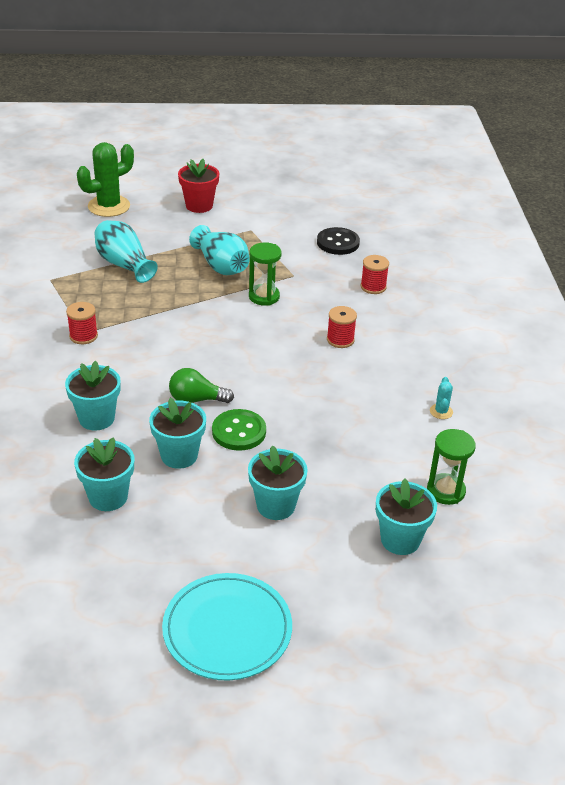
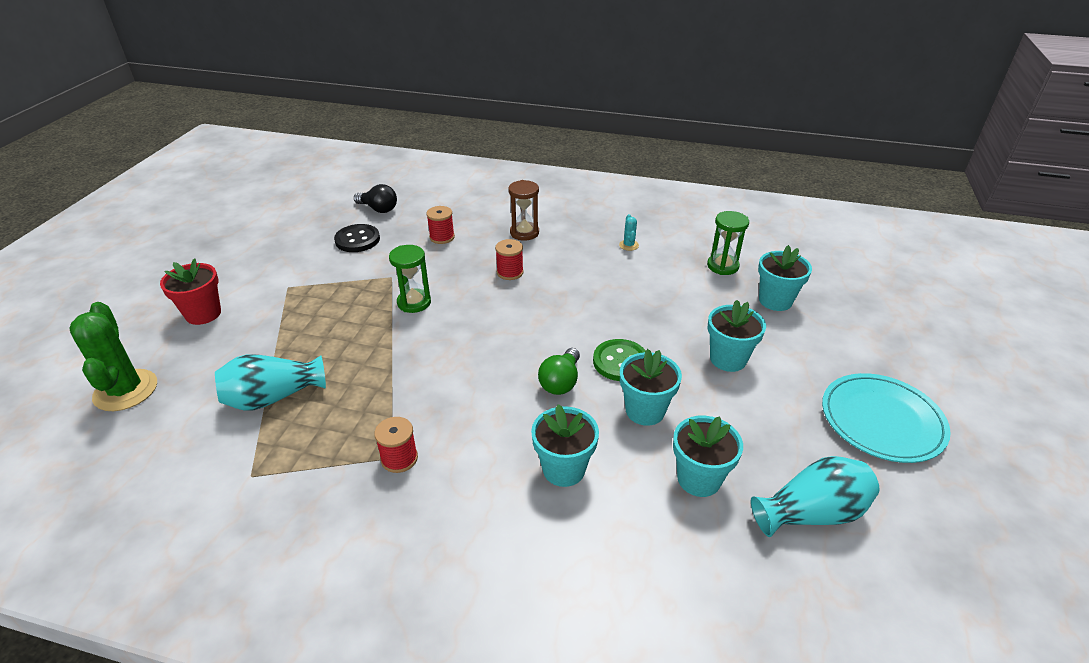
camera: 70 degrees left, 0 degrees up
turquoise vase [189,225,250,275] -> turquoise vase moved to [751,456,880,537]
turquoise cactus [430,377,453,419] -> turquoise cactus turned 60 degrees clockwise [619,214,639,251]
none -> black light bulb [354,184,397,213]
none -> brown hourglass [508,180,539,241]

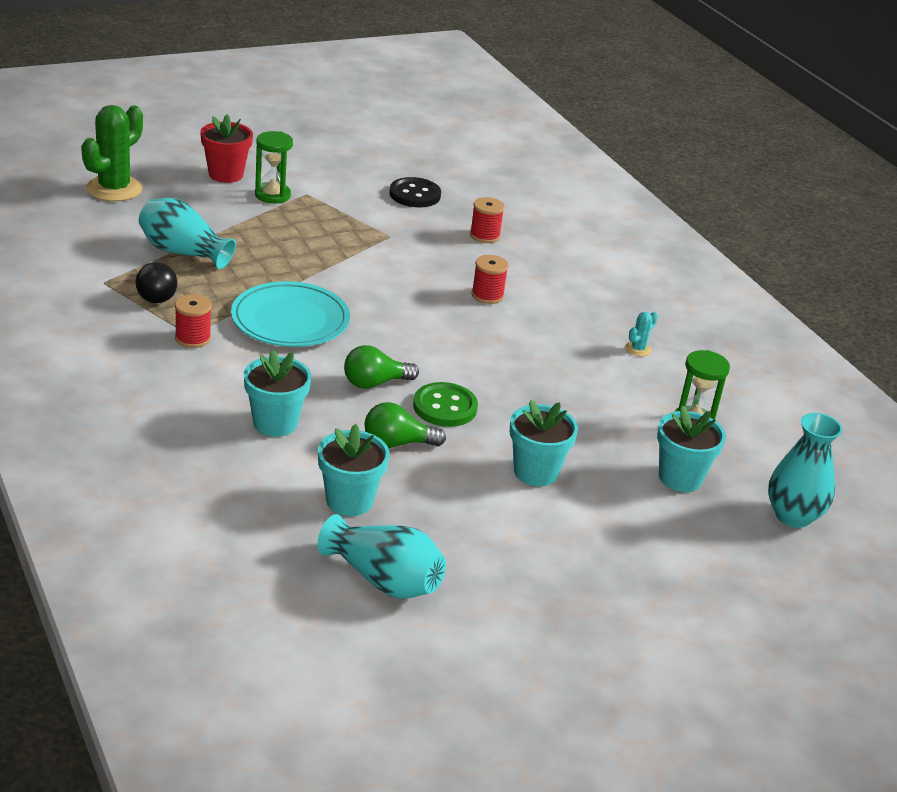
camera: 45 degrees right, 5 degrees down
black light bulb [354,184,397,213] -> black light bulb moved to [135,261,177,303]
green hourglass [389,245,431,313] -> green hourglass moved to [255,131,293,204]
brown hourglass [508,180,539,241] -> none
turquoise flower pot [620,349,682,426] -> green light bulb [365,402,446,448]
turquoise plate [822,373,951,463] -> turquoise plate moved to [231,281,350,347]
none -> turquoise vase [768,413,842,528]

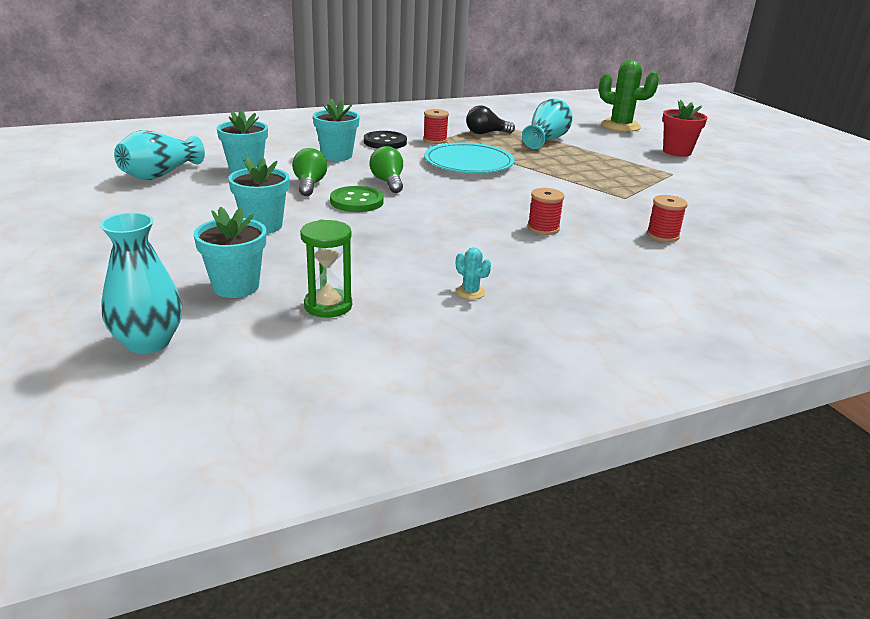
camera: 95 degrees right, 5 degrees down
green hourglass [255,131,293,204] -> none
black button [389,177,441,207] -> black button moved to [364,131,407,149]

